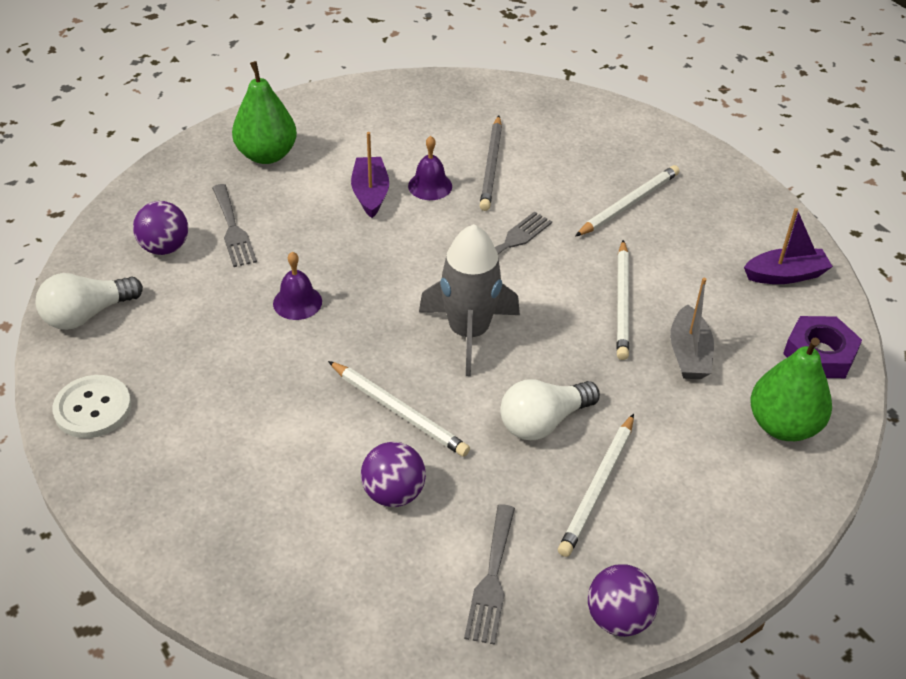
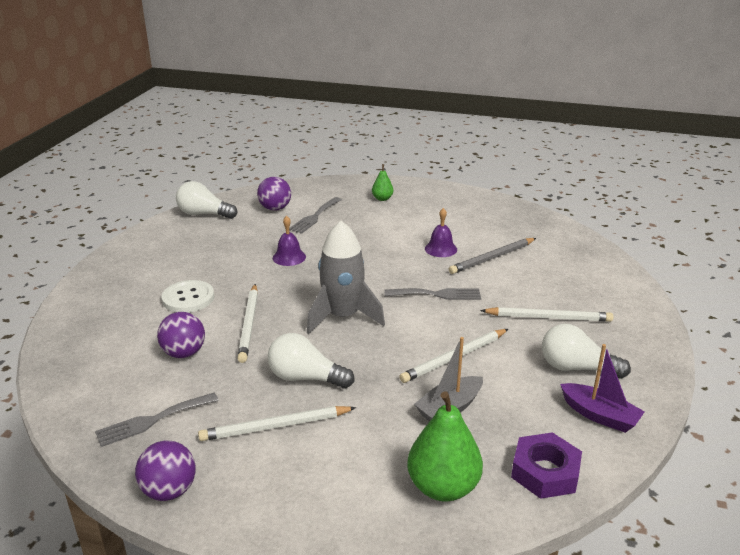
camera: 50 degrees right, 15 degrees down
white button [52,375,131,438] -> white button moved to [161,280,214,313]
green pear [232,61,297,164] -> green pear [372,164,394,201], size x0.52
purple boat [351,132,389,218] -> none
none -> white light bulb [542,324,631,378]

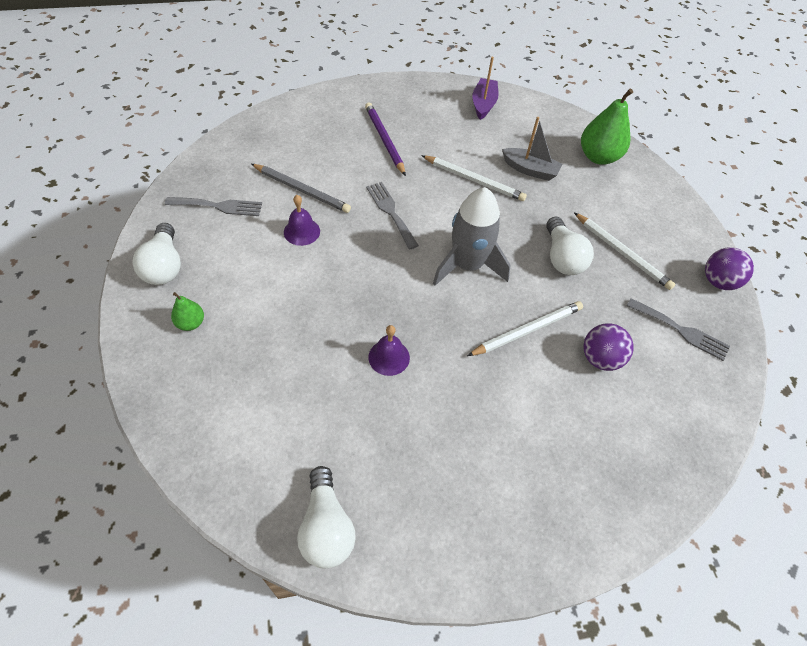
camera: 120 degrees left, 25 degrees up
white button [161,280,214,313] -> none
purple ball [257,177,291,211] -> none
grey fork [289,197,342,234] -> grey fork moved to [165,197,262,216]
white pencil [480,307,614,322] -> purple pencil [365,102,406,176]
purple nut [511,432,582,499] -> none
white light bulb [542,324,631,378] -> white light bulb moved to [132,223,181,285]

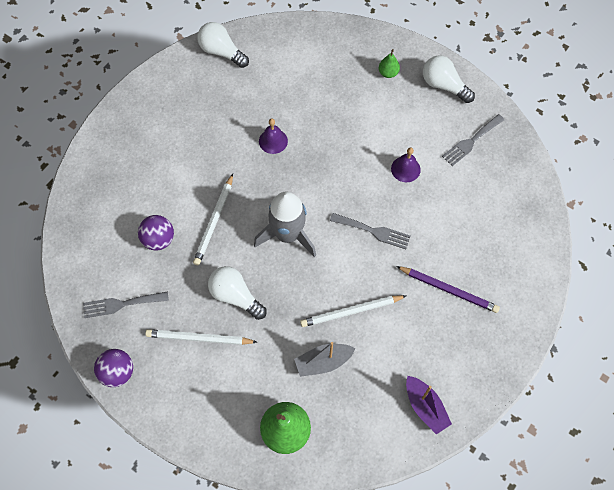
camera: 140 degrees right, 10 degrees up
grey pencil [251,164,351,213] -> none

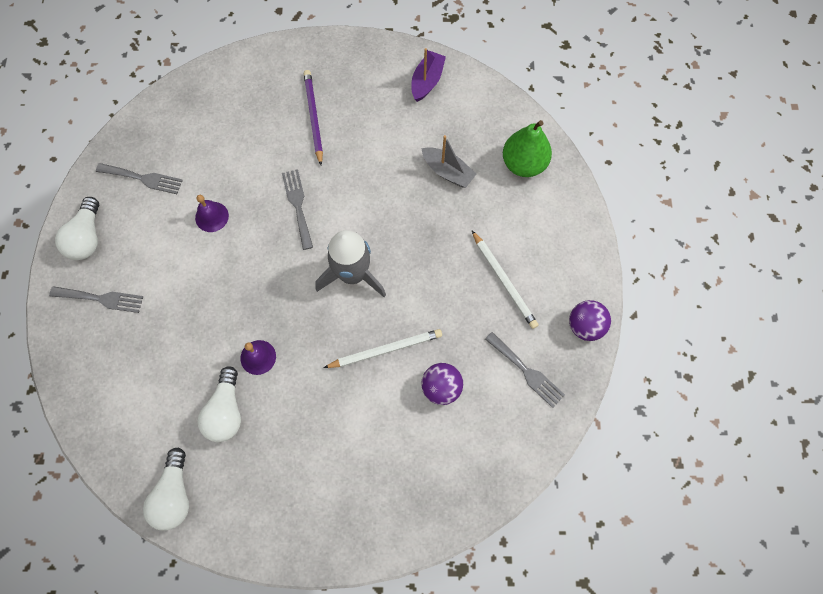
camera: 125 degrees left, 5 degrees up
white light bulb [208,266,267,320] -> white light bulb moved to [197,366,241,442]
white pencil [300,295,406,327] -> none
green pear [379,49,400,78] -> grey fork [49,286,143,313]

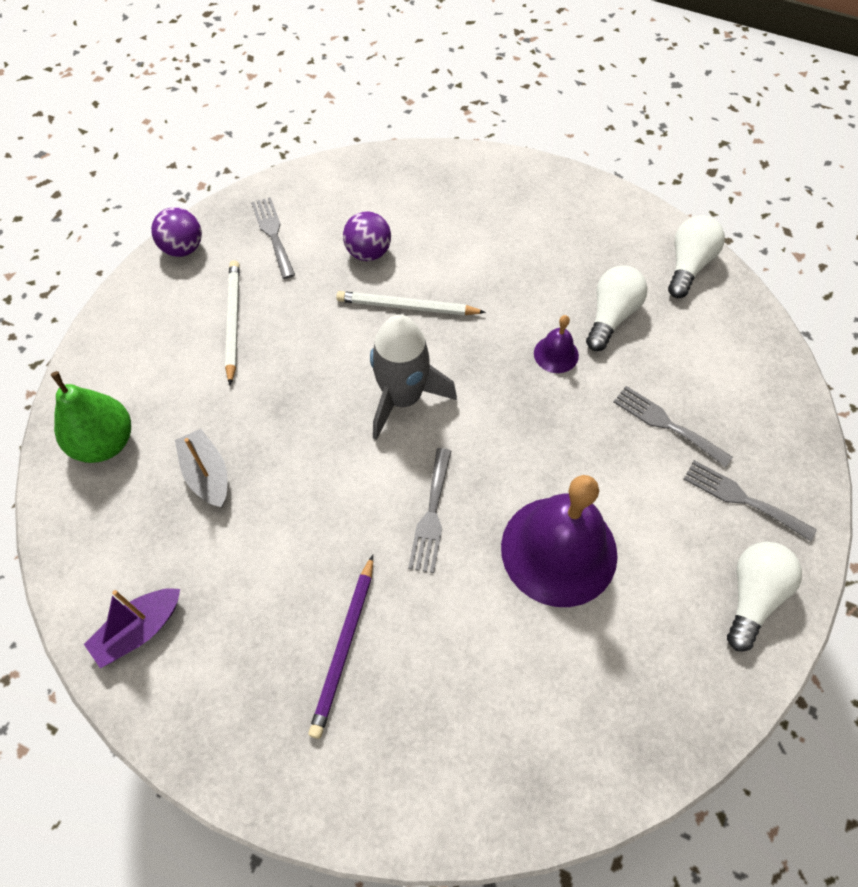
camera: 155 degrees left, 10 degrees down
grey fork [96,163,183,194] -> grey fork moved to [613,386,733,467]
purple bell [195,195,229,232] -> purple bell [501,475,618,607], size x2.26

